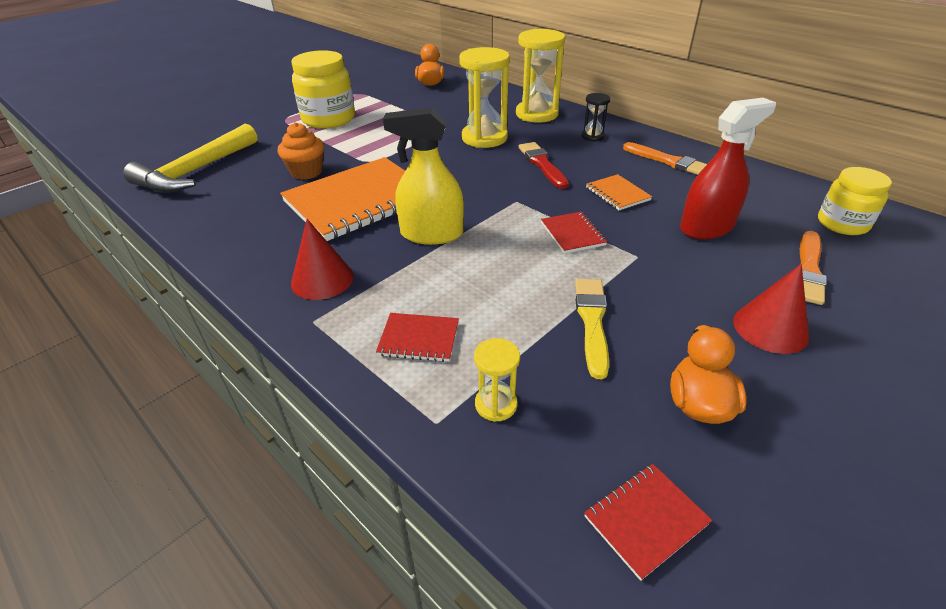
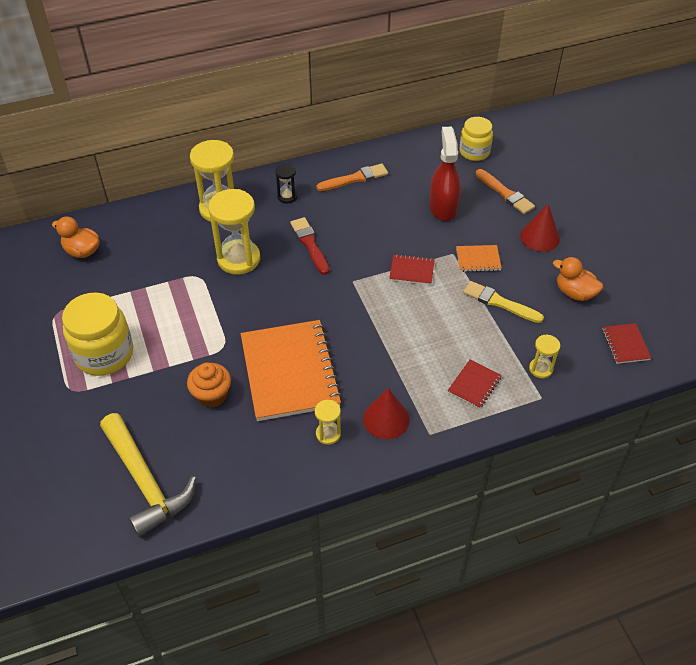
camera: 65 degrees left, 10 degrees up
yellow spray bottle [383,108,464,245] -> none
red brush [519,142,569,189] -> red brush turned 60 degrees clockwise [290,217,329,275]
orange notebook [586,174,652,210] -> orange notebook moved to [456,245,502,272]
none -> yellow hourglass [315,400,341,445]

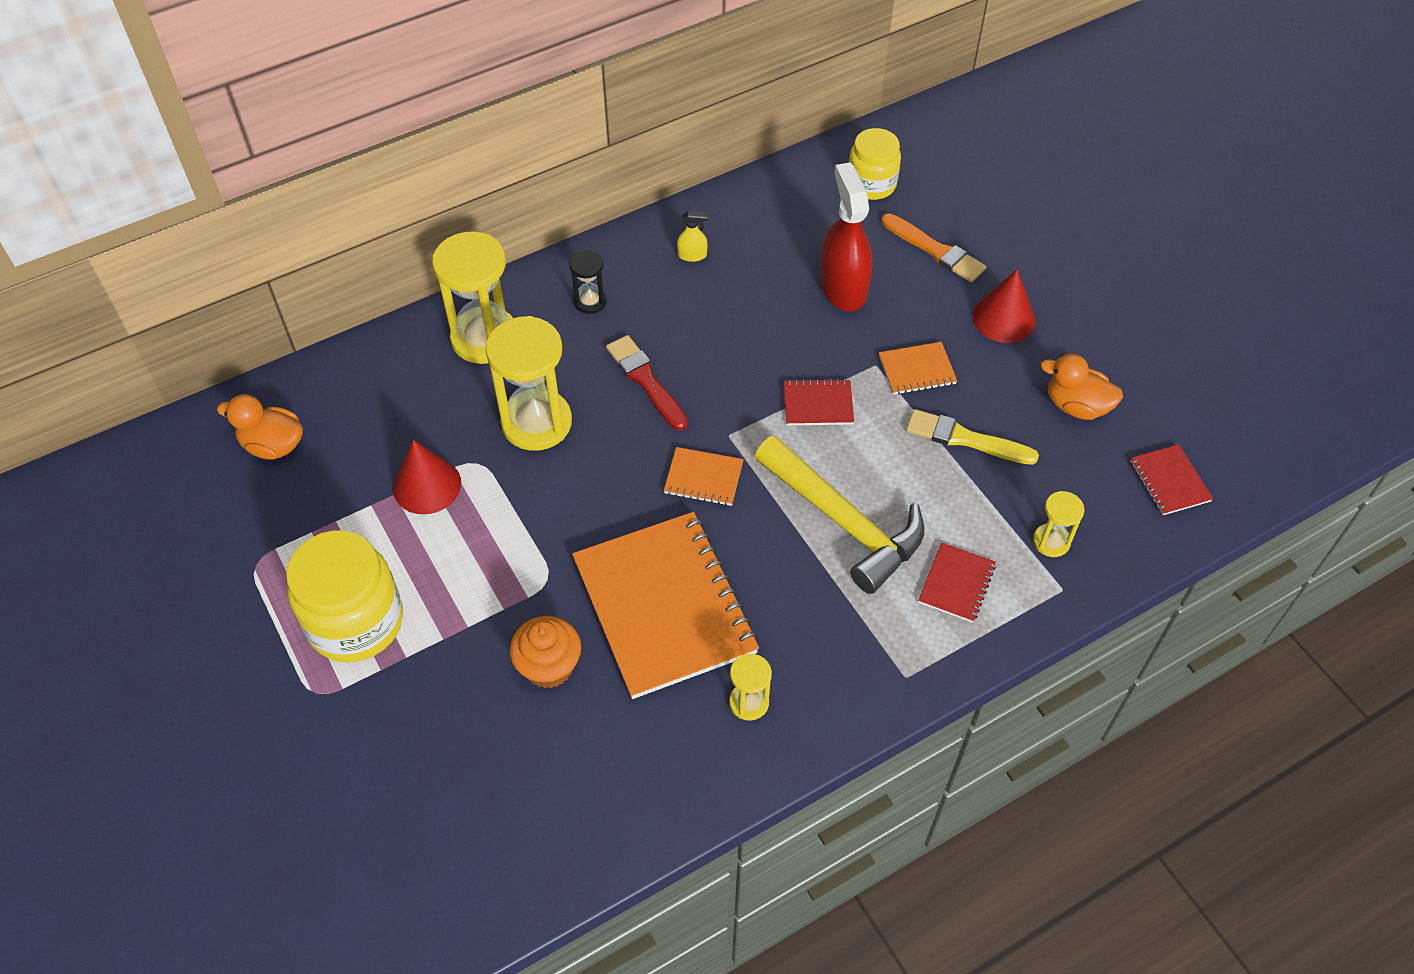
camera: 10 degrees left, 5 degrees up
yellow hammer [100,413,197,537] -> yellow hammer moved to [755,436,925,594]
orange brush [316,164,388,191] -> yellow spray bottle [677,211,708,262]
red cone [363,388,409,439] -> red cone moved to [393,440,461,514]
none -> orange notebook [664,447,744,506]

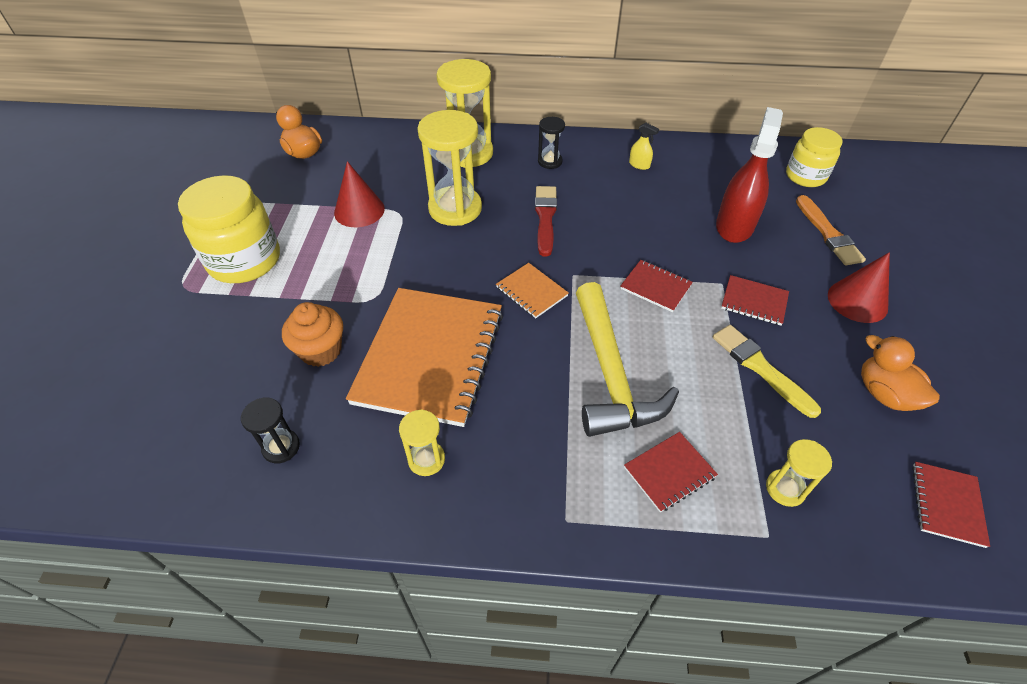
camera: 35 degrees right, 5 degrees down
orange notebook [879,342,957,395] -> red notebook [721,275,789,326]
none -> black hourglass [241,398,300,463]

